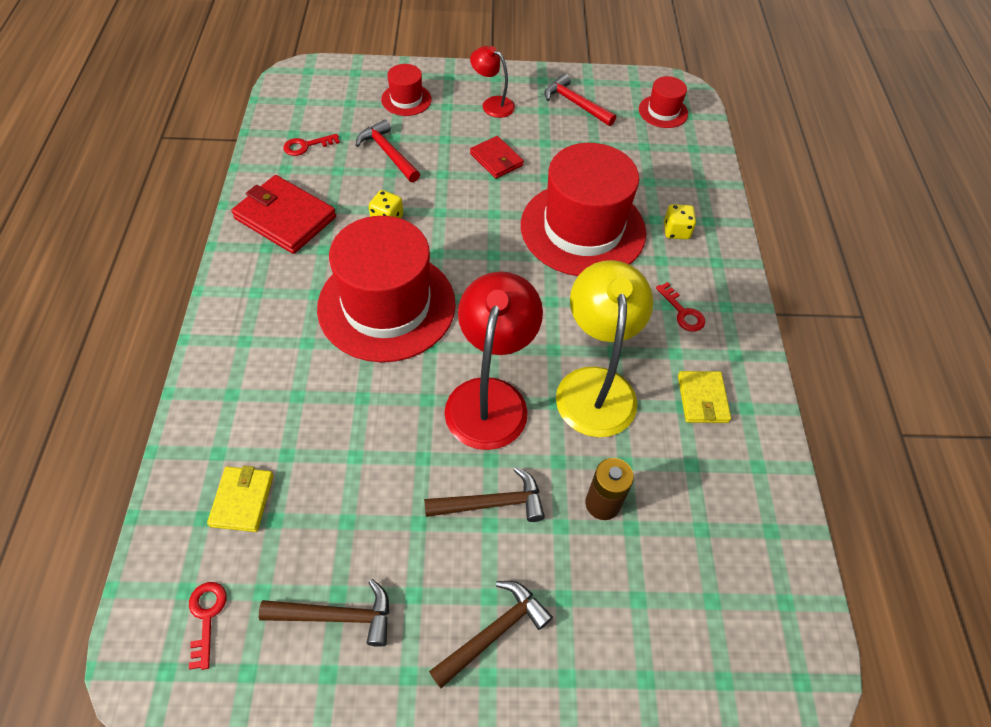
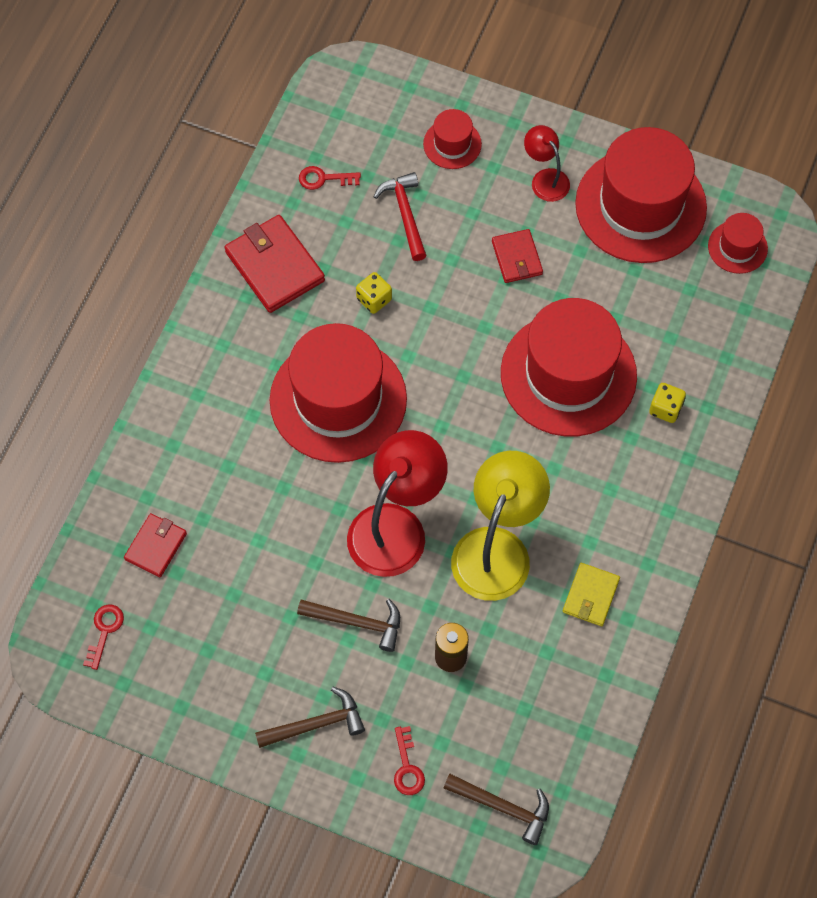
camera: 25 degrees right, 10 degrees up
yellow wallet [207,466,274,532] -> red wallet [124,513,187,577]
brown hammer [259,579,389,647] -> brown hammer moved to [444,774,549,845]
red hammer [544,74,616,126] -> red hat [575,127,707,263]
red key [656,282,705,332] -> red key moved to [394,726,425,795]

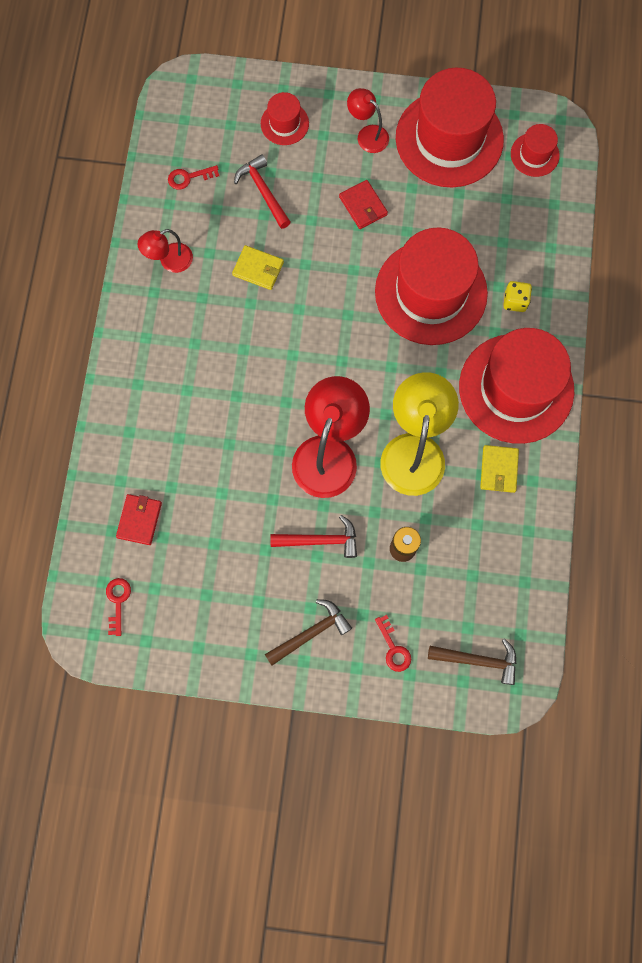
camera: 15 degrees left, 10 degrees up
red wallet [225,215,325,313] -> red lamp [138,229,193,273]
red hat [270,323,407,463] -> red hat moved to [459,328,574,444]
brown hammer [297,599,400,652] -> red hammer [270,515,357,558]
yellow dice [356,272,392,314] -> yellow wallet [232,245,284,290]

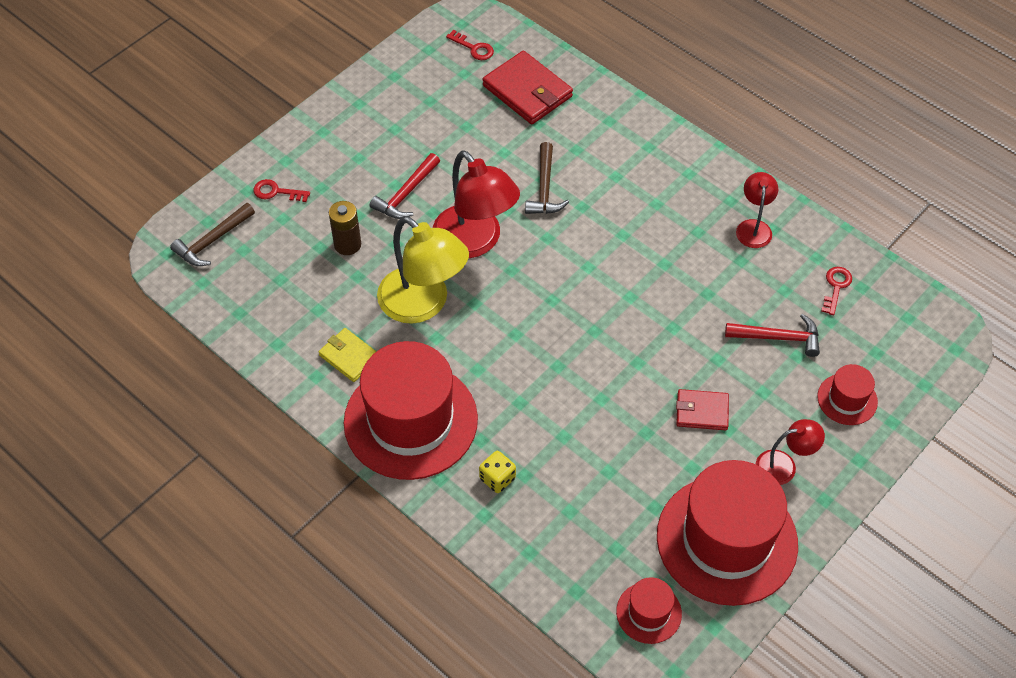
camera: 125 degrees right, 20 degrees down
red wallet [116,494,162,545] -> red wallet [483,51,573,124], size x1.68
yellow wallet [232,245,284,290] -> none
brown hammer [265,599,352,666] -> brown hammer moved to [525,142,569,214]
red hat [375,228,488,345] -> none

